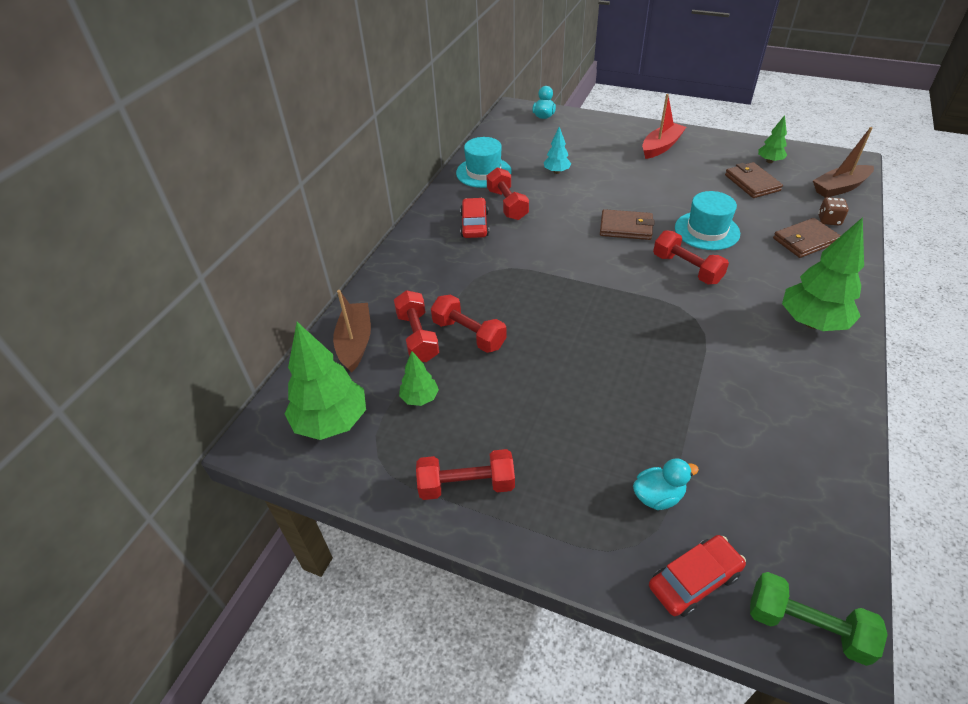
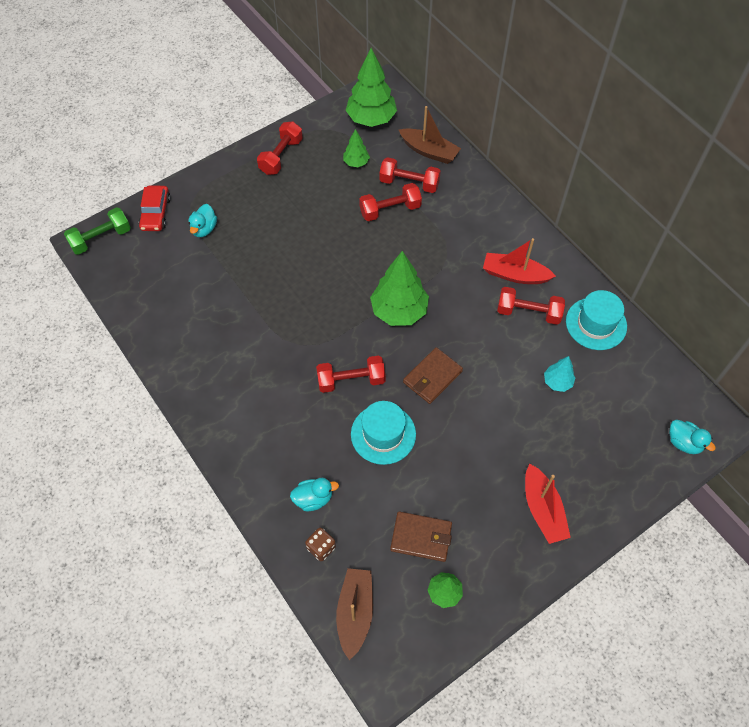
camera: 120 degrees right, 15 degrees up
red car [460,198,489,238] -> red boat [483,238,556,284]
brown wallet [773,218,841,258] -> turquoise duck [290,478,339,511]
green tree [782,217,864,331] -> green tree moved to [370,251,429,326]

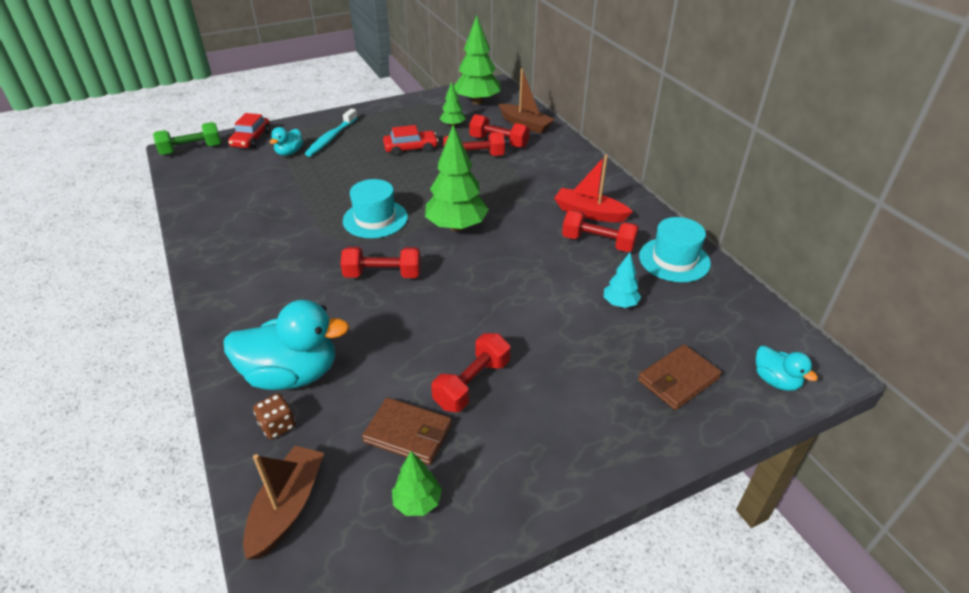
camera: 10 degrees right, 20 degrees down
red dumbbell [257,121,303,175] -> red dumbbell moved to [431,333,510,412]
turquoise duck [290,478,339,511] -> turquoise duck [223,300,350,390], size x1.98
turquoise hat [351,401,416,465] -> turquoise hat moved to [343,179,408,238]
brown wallet [403,347,463,404] -> brown wallet moved to [638,344,722,410]
red boat [525,463,571,544] -> none
none -> turquoise toothbrush [305,108,358,157]
none -> red car [383,125,438,156]

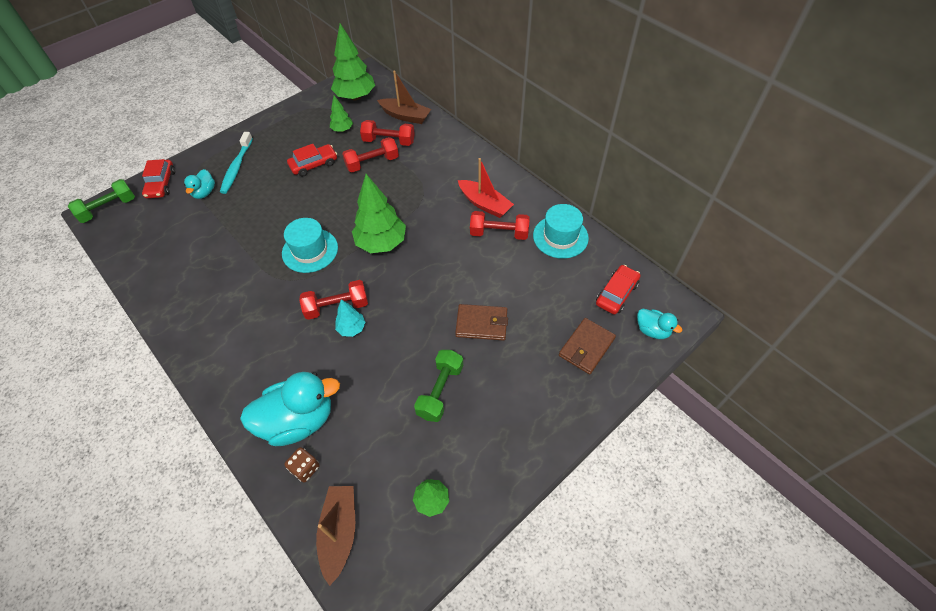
camera: 15 degrees left, 15 degrees up
brown wallet [362,397,452,465] -> brown wallet moved to [455,304,508,341]
red dumbbell [431,333,510,412] -> green dumbbell [414,350,463,422]
red boat [554,155,633,223] -> red boat turned 150 degrees counterclockwise [458,158,514,218]
turquoise tree [604,252,641,308] -> turquoise tree moved to [335,299,366,337]
none -> red car [596,265,641,314]

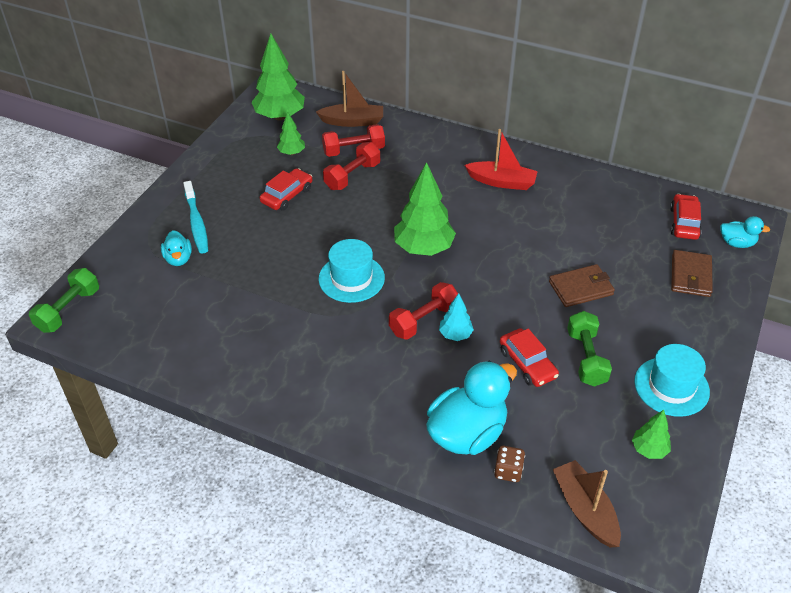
camera: 25 degrees left, 10 degrees down
red car [142,159,175,198] -> red car moved to [500,328,559,387]
red dumbbell [470,211,530,240] -> none
turquoise hat [533,204,589,259] -> turquoise hat moved to [634,344,710,417]

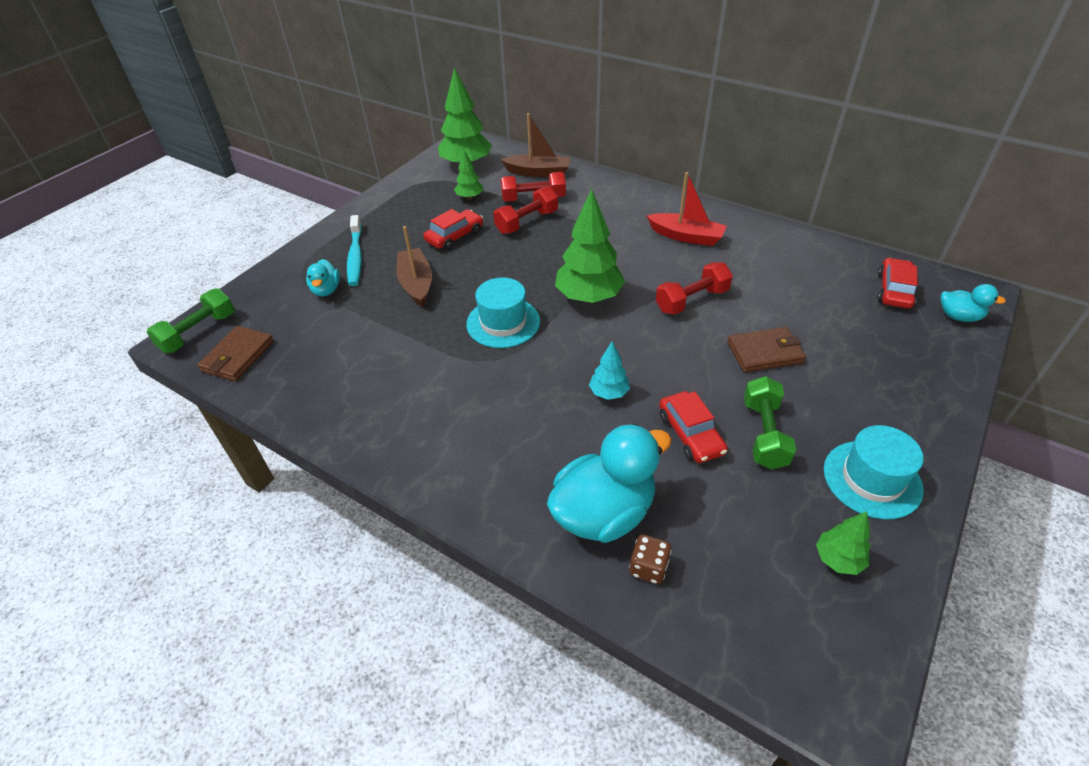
camera: 10 degrees right, 0 degrees up
red dumbbell [389,282,458,340] -> red dumbbell moved to [656,262,733,315]
brown boat [553,460,621,548] -> brown boat moved to [396,226,432,307]
brown wallet [671,250,713,297] -> brown wallet moved to [197,326,274,381]

